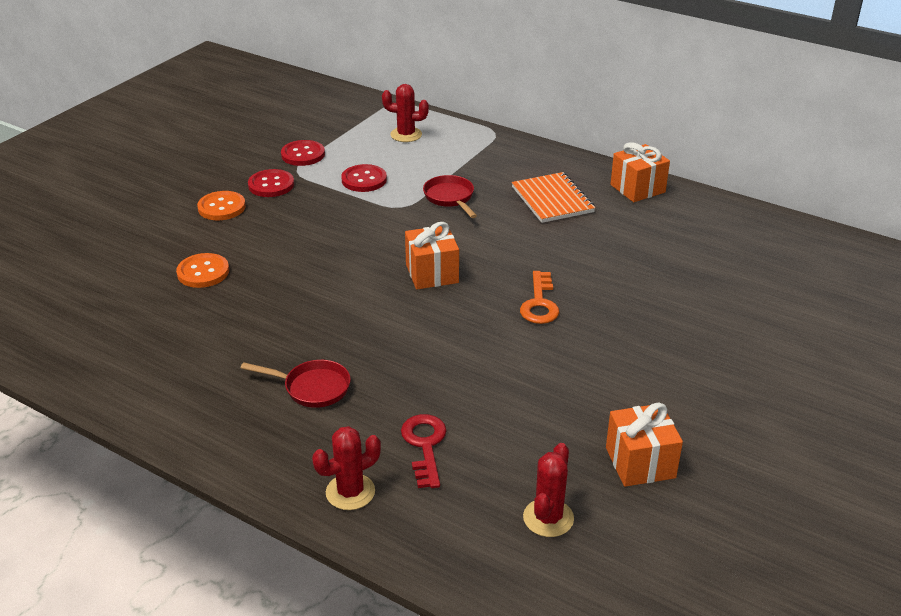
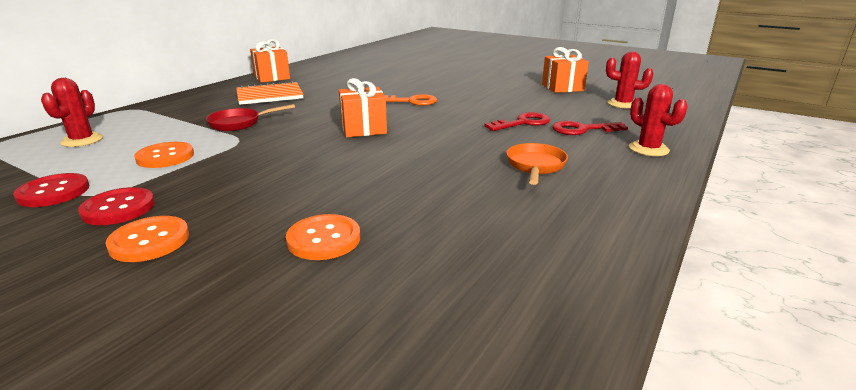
camera: 90 degrees left, 10 degrees down
red pan [241,360,351,408] -> orange pan [506,143,568,185]
red button [341,164,387,192] -> orange button [134,142,194,168]
none -> red key [484,112,550,131]

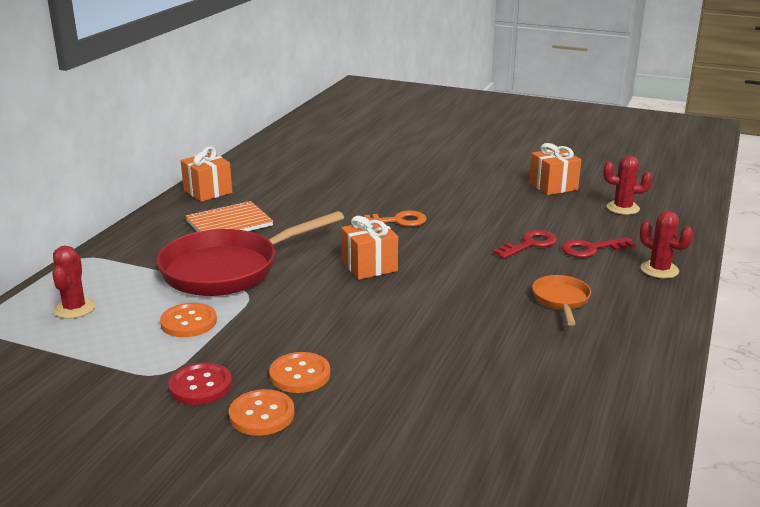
camera: 10 degrees left, 0 degrees up
red button [13,173,89,207] -> none
red pan [206,104,295,131] -> red pan [156,211,344,296], size x2.12
orange button [286,214,360,260] -> orange button moved to [269,352,330,393]

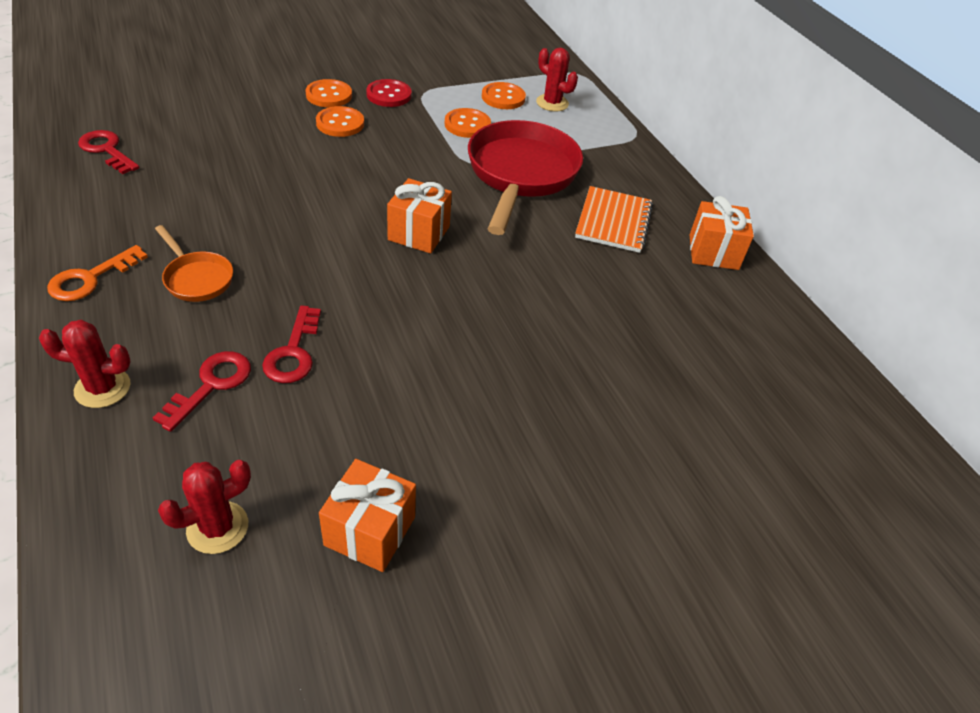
camera: 130 degrees right, 20 degrees up
orange key [358,210,427,227] -> orange key moved to [47,245,148,301]
none -> red key [78,130,139,174]
none -> orange button [482,82,526,109]

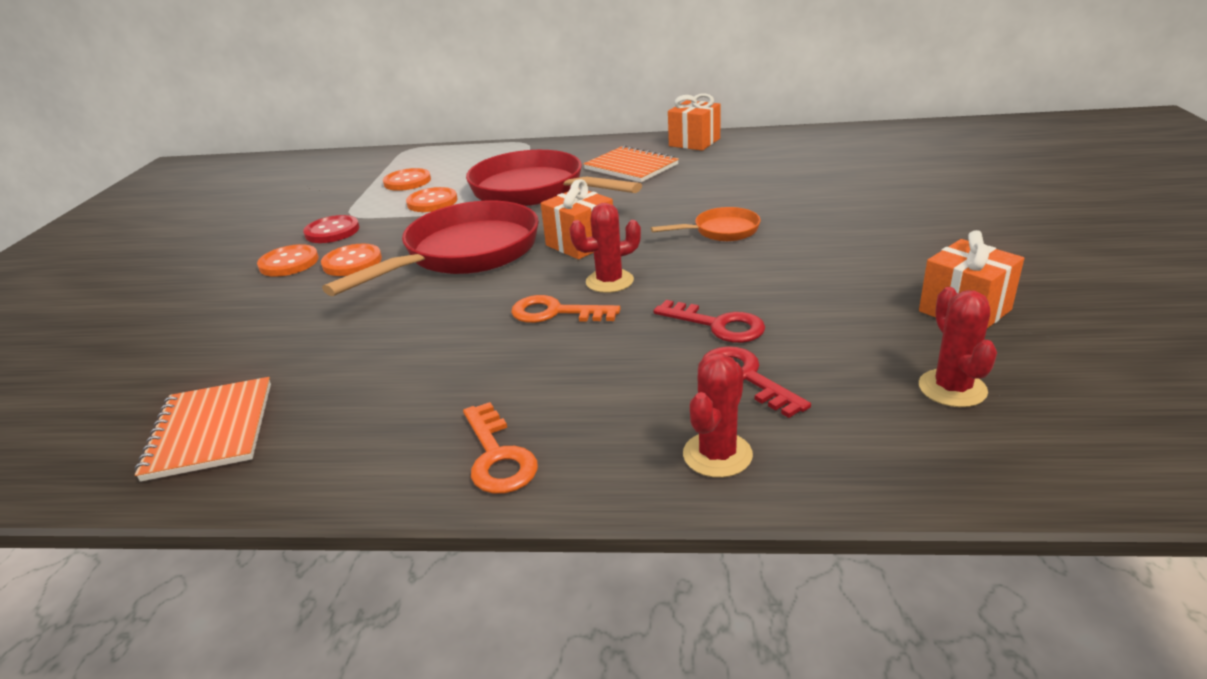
camera: 55 degrees left, 15 degrees down
red key [78,130,139,174] -> orange notebook [135,377,271,482]
orange pan [155,225,233,302] -> orange pan moved to [651,207,761,241]
red cactus [536,48,578,111] -> red cactus moved to [569,203,641,293]
none -> red pan [322,200,539,296]
none -> orange key [511,295,621,323]

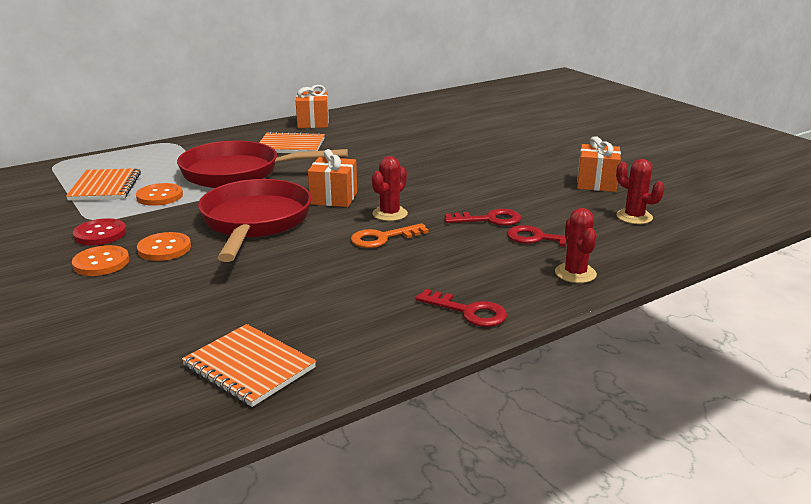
camera: 40 degrees left, 5 degrees down
orange button [383,168,431,191] -> orange notebook [66,168,141,201]
orange key [463,402,538,494] -> red key [415,289,507,327]
orange pan [651,207,761,241] -> none

